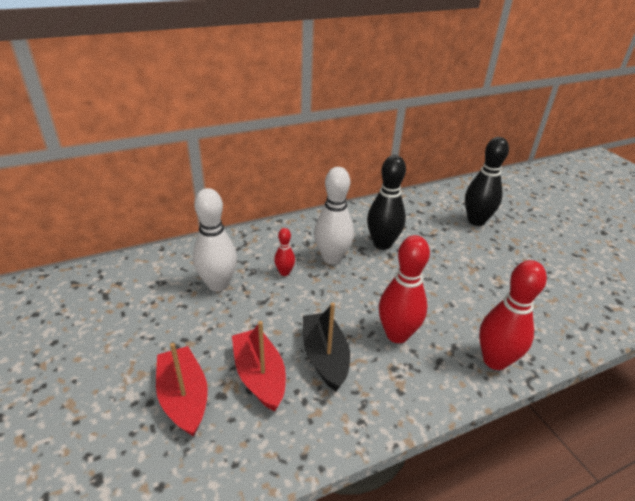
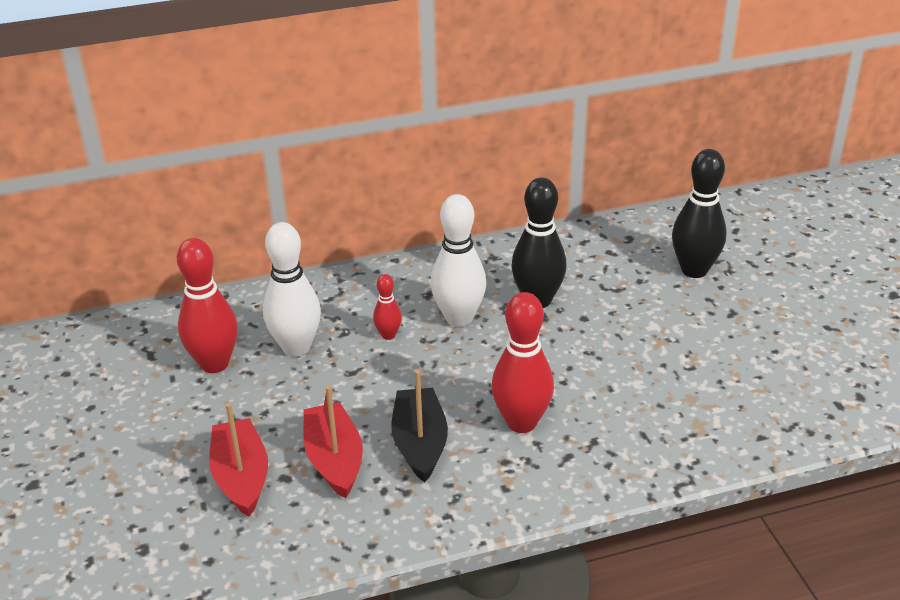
camera: 10 degrees right, 0 degrees up
red bowling pin [479,260,547,370] -> red bowling pin moved to [177,238,238,373]

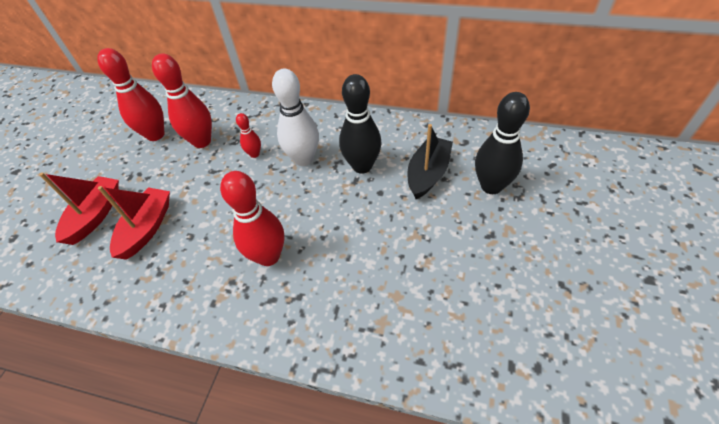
camera: 35 degrees right, 15 degrees up
white bowling pin [263,222,321,357] -> red bowling pin [152,53,212,148]
black boat [392,370,448,483] -> black boat moved to [408,124,453,199]

